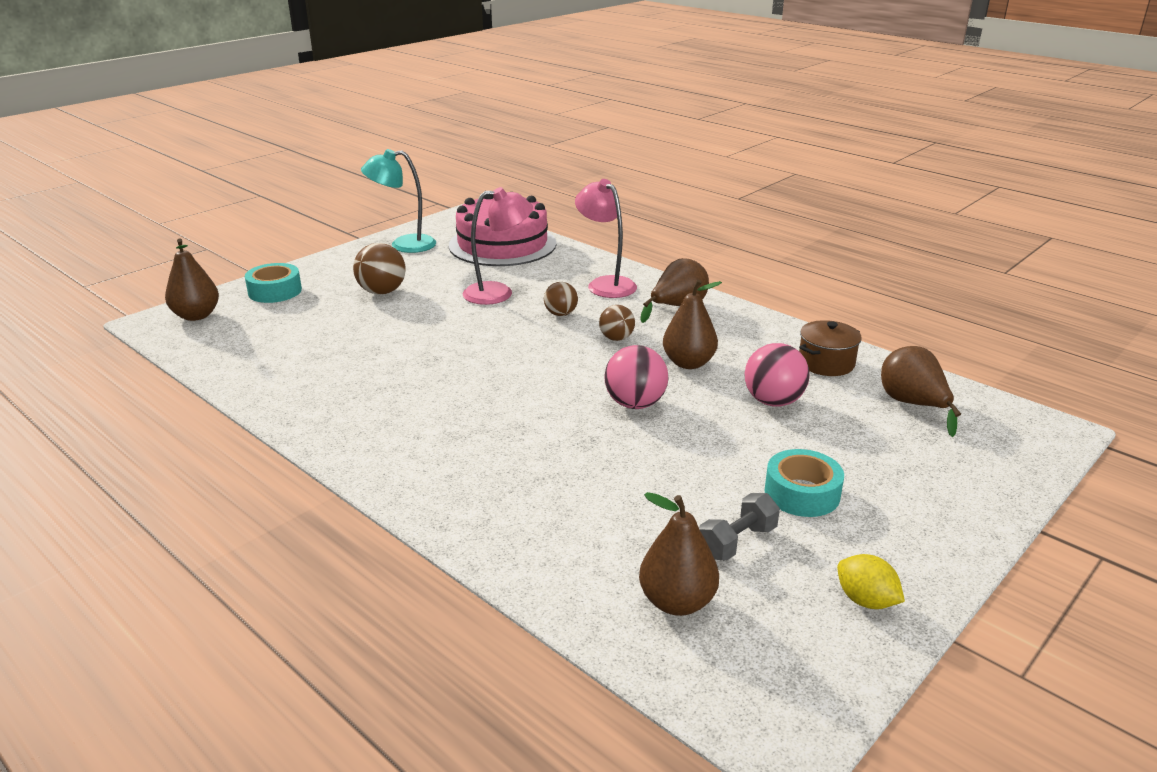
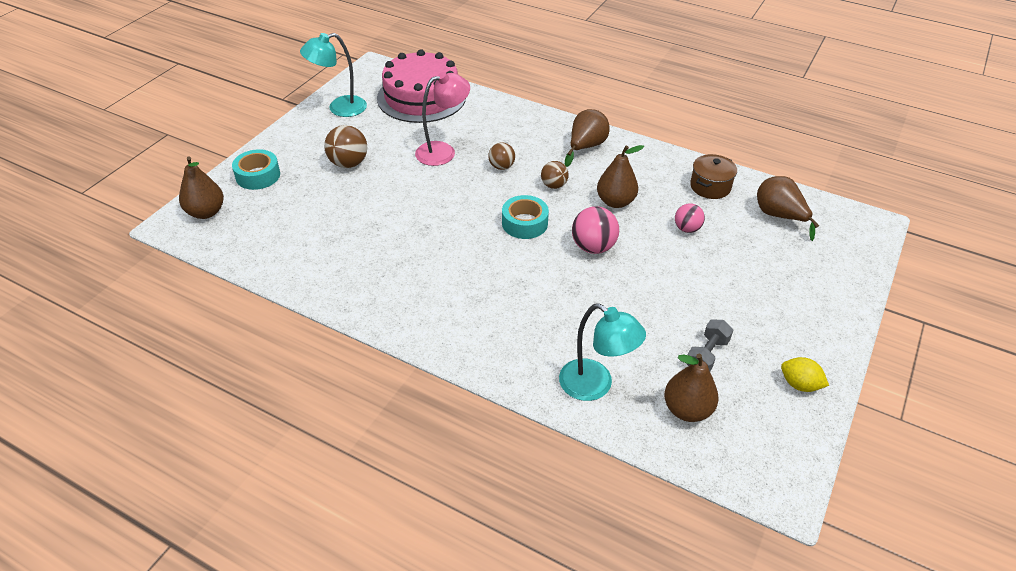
camera: 15 degrees left, 15 degrees up
pink lamp [575,179,637,298] -> none
pink ball [744,343,810,407] -> pink ball [675,203,705,233], size x0.64
turquoise tape [764,449,844,517] -> turquoise tape moved to [502,195,549,239]
none -> turquoise lamp [559,303,646,401]

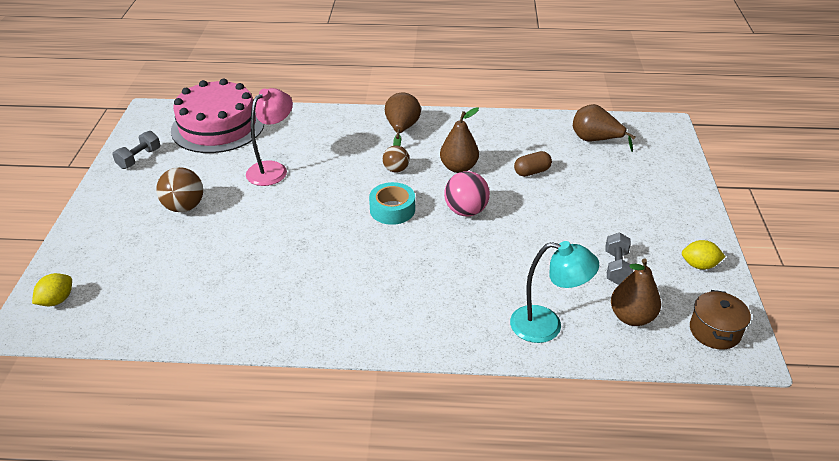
camera: 25 degrees left, 5 degrees down
brown pear [179,157,224,219] -> yellow lemon [32,273,72,306]
turquoise tape [232,149,280,190] -> none
turquoise lamp [300,33,367,117] -> grey dumbbell [112,131,160,169]
brown ball [488,143,515,170] -> none
pink ball [675,203,705,233] -> brown capsule [514,151,552,177]
brown pot [690,154,737,199] -> brown pot moved to [690,290,751,350]

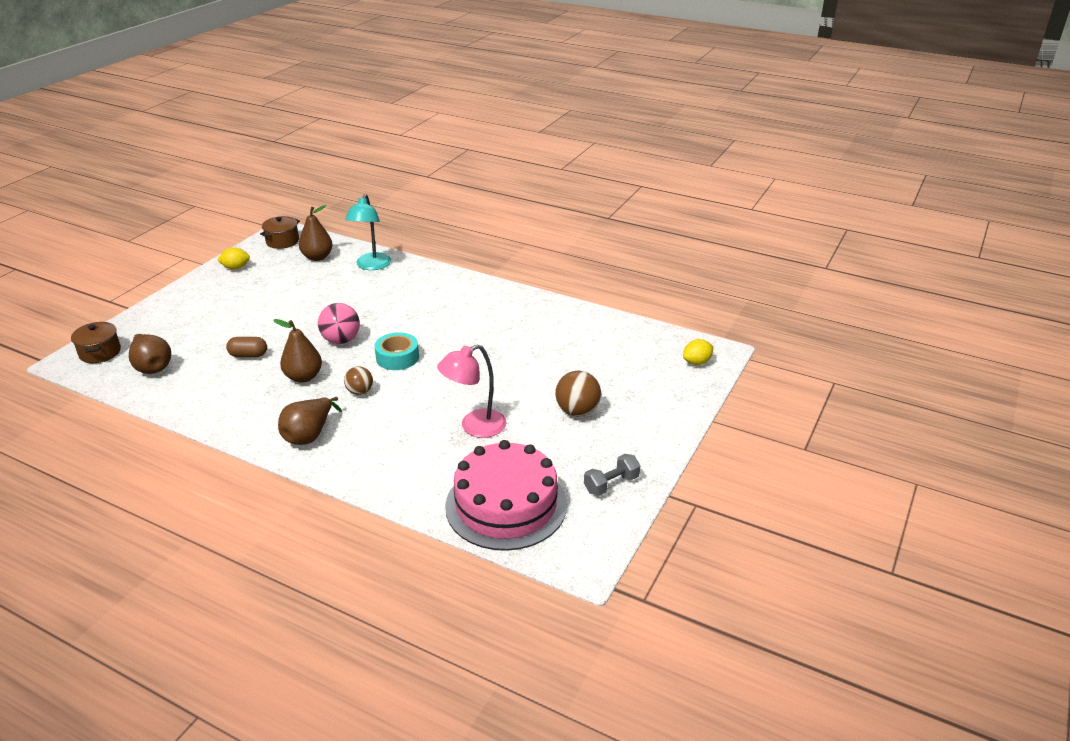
camera: 155 degrees left, 5 degrees down
turquoise lamp [510,241,599,343] -> turquoise lamp turned 120 degrees counterclockwise [345,194,391,270]
grey dumbbell [605,233,633,285] -> none
yellow lemon [682,240,726,270] -> yellow lemon turned 45 degrees counterclockwise [217,247,250,269]
none -> brown pot [71,322,121,363]

